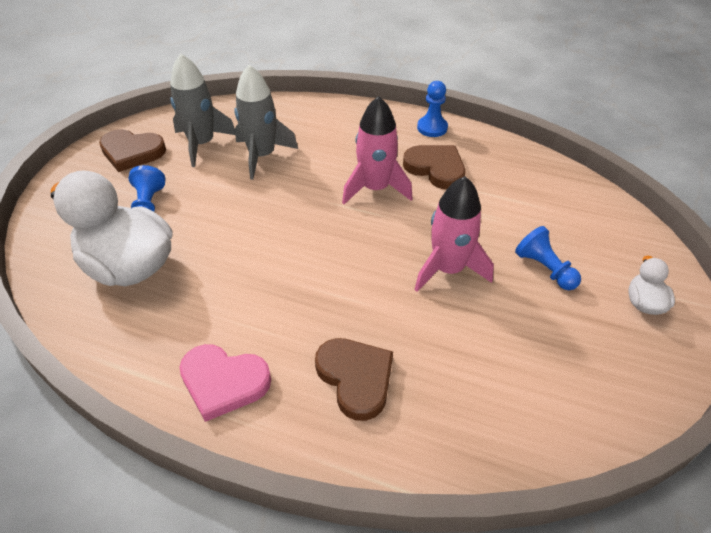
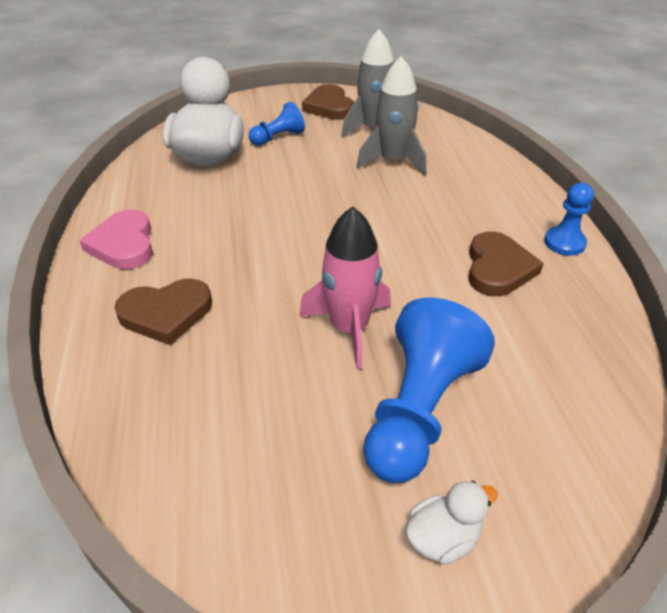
camera: 60 degrees right, 5 degrees down
brown heart [315,338,393,421] -> brown heart turned 45 degrees clockwise [114,279,212,345]
pink rocket [342,96,413,204] -> none
blue pawn [515,226,581,290] -> blue pawn [363,298,495,483], size x1.88

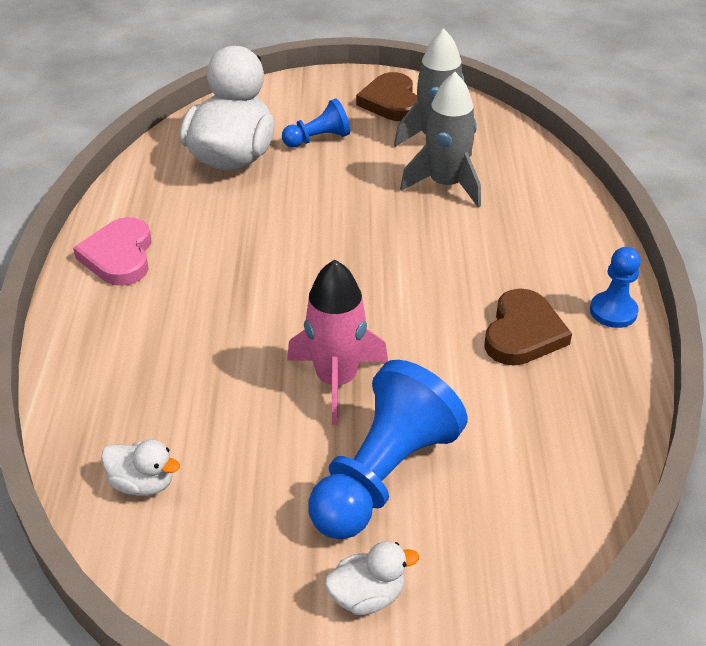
camera: 10 degrees right, 0 degrees up
brown heart [114,279,212,345] -> none
none -> white duck [101,440,180,496]

